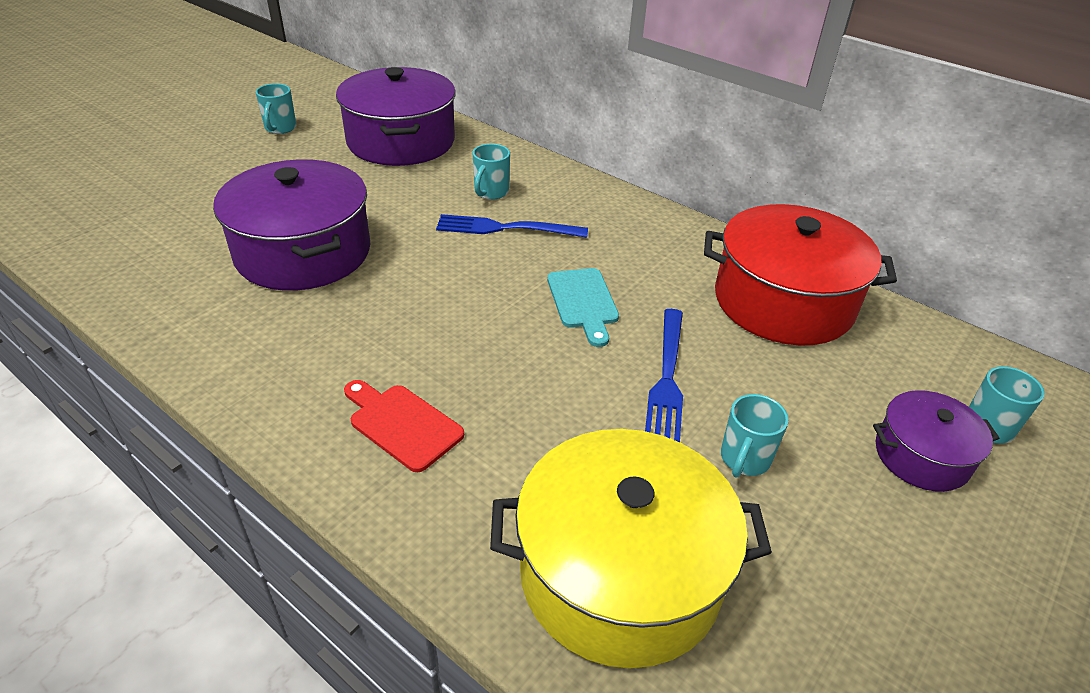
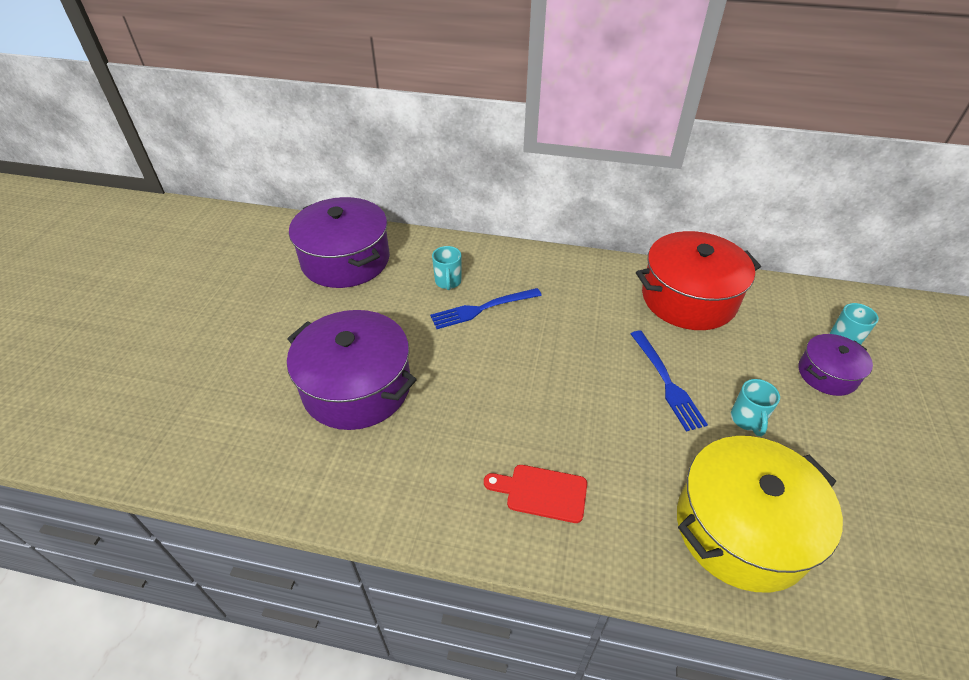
camera: 25 degrees left, 5 degrees up
turquoise mug [256,83,296,134] -> none
turquoise cutting board [547,268,619,347] -> none

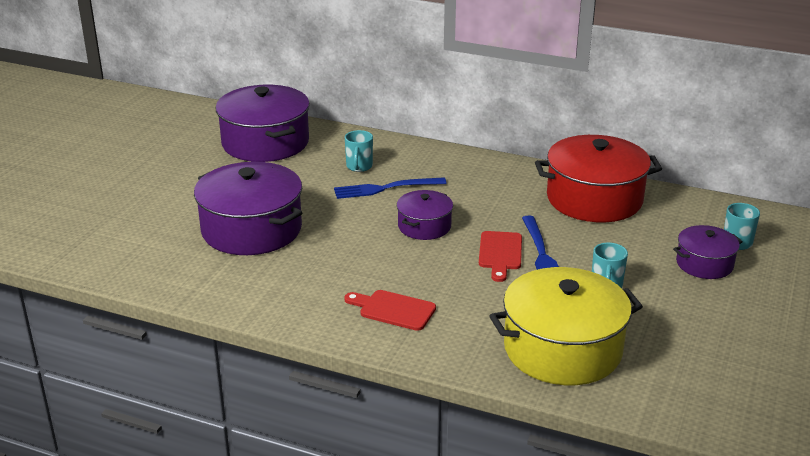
camera: 10 degrees right, 15 degrees down
none -> purple pot [397,190,453,240]
none -> red cutting board [479,231,522,282]

